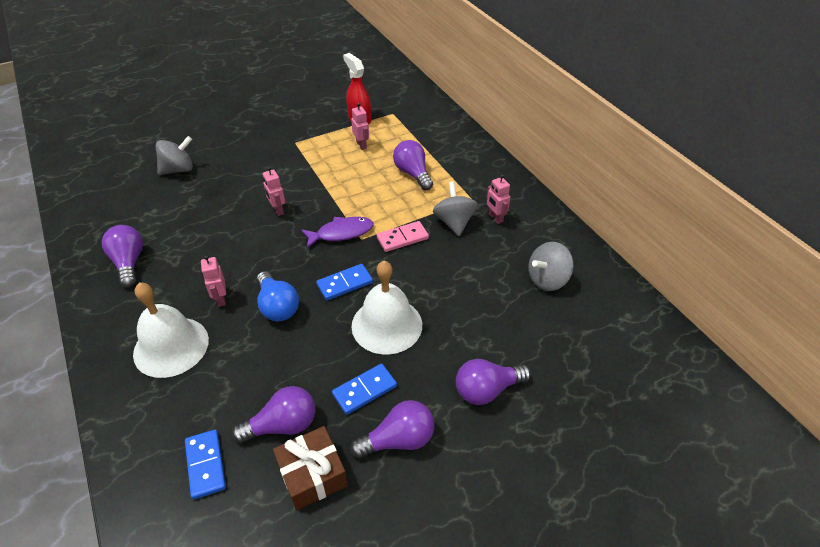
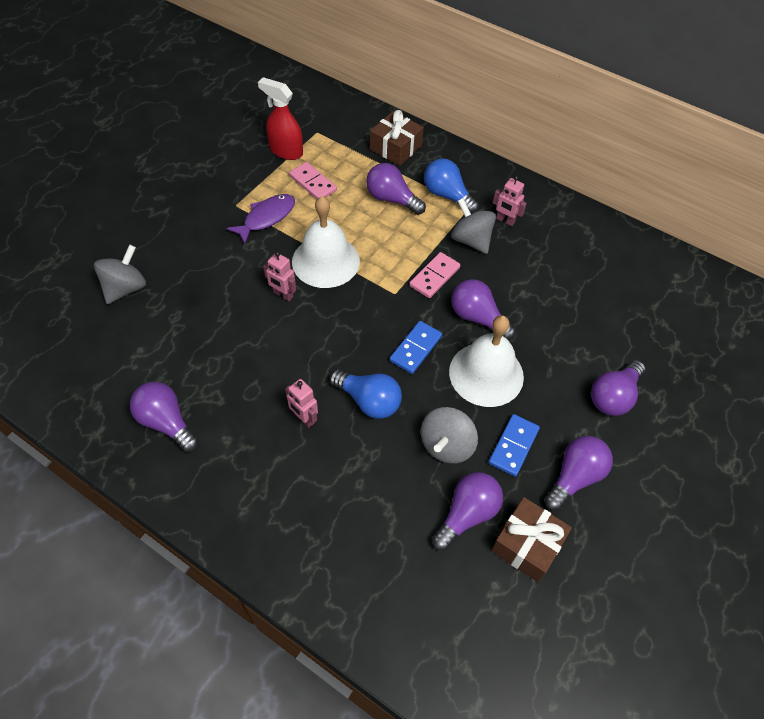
camera: 30 degrees left, 10 degrees up
white bell [133,283,209,378] -> white bell moved to [292,196,360,288]
blue domino [185,430,226,499] -> none
purple fish [301,217,374,248] -> purple fish moved to [226,194,295,244]
pink robot [351,103,369,150] -> pink domino [289,162,337,199]
grey spinning top [528,242,574,291] -> grey spinning top moved to [421,407,478,464]
none -> brown gift [370,110,424,166]
none -> blue light bulb [424,158,479,214]
none -> purple light bulb [451,279,516,340]

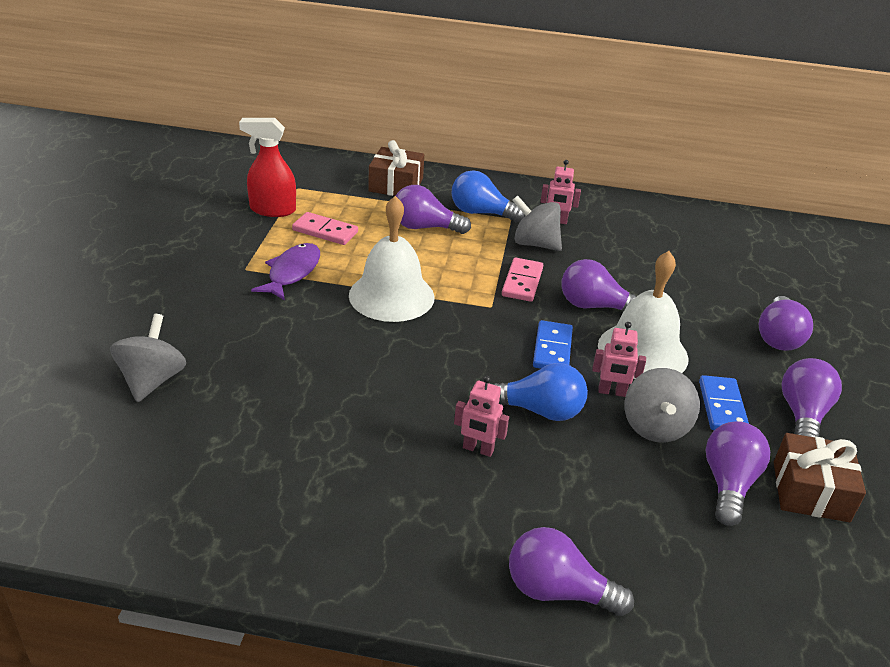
camera: 25 degrees left, 20 degrees down
purple light bulb [130,382,199,452] -> purple light bulb moved to [509,527,634,616]
pink robot [263,252,296,301] -> pink robot moved to [592,322,646,397]

